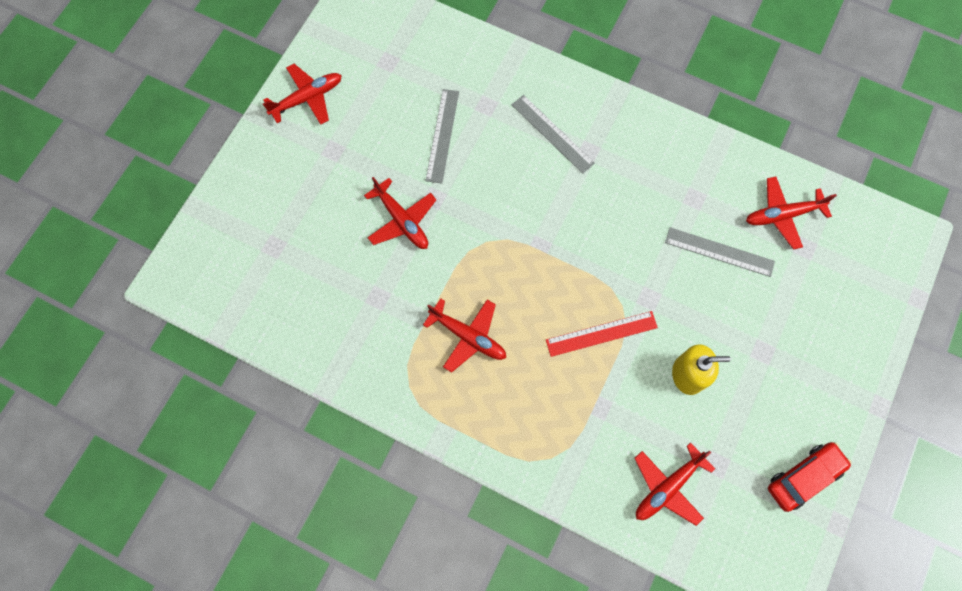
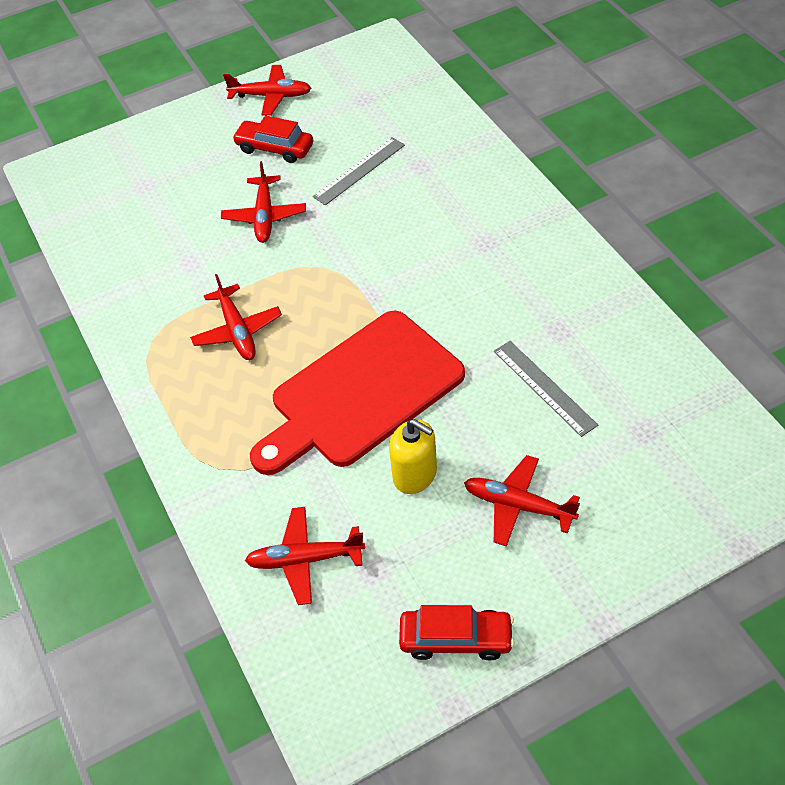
camera: 40 degrees right, 20 degrees down
grey ruler [512,95,595,173] -> none
red ruler [546,311,658,357] -> red cutting board [250,311,465,475]
red plane [746,176,837,250] -> red plane moved to [464,455,580,546]
none -> red car [232,116,313,163]

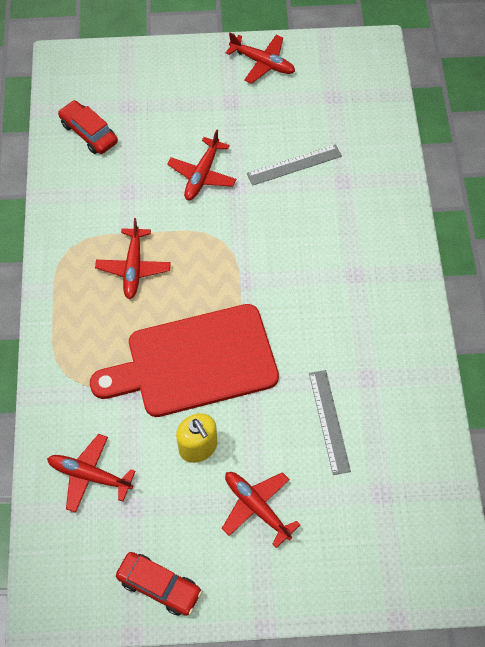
camera: 20 degrees right, 10 degrees up
red car [232,116,313,163] -> red car moved to [58,100,118,154]

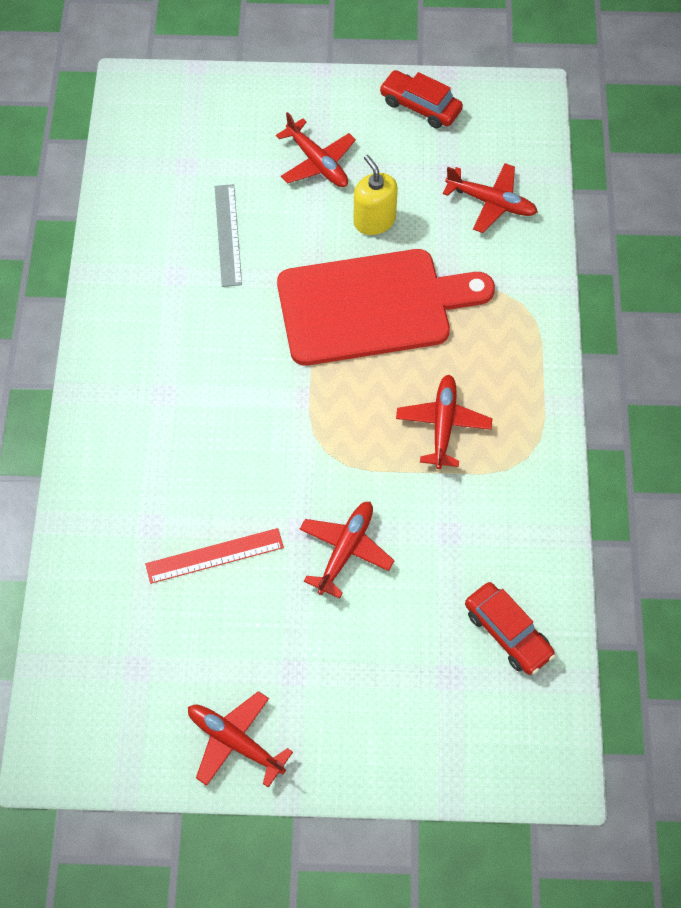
camera: 175 degrees left, 0 degrees up
grey ruler [247,144,342,186] -> red ruler [145,528,284,584]

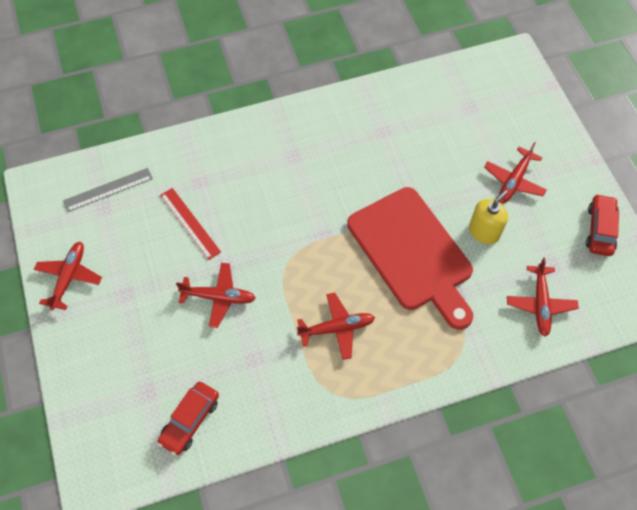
camera: 70 degrees right, 0 degrees up
grey ruler [215,184,242,287] -> grey ruler moved to [63,168,153,212]

